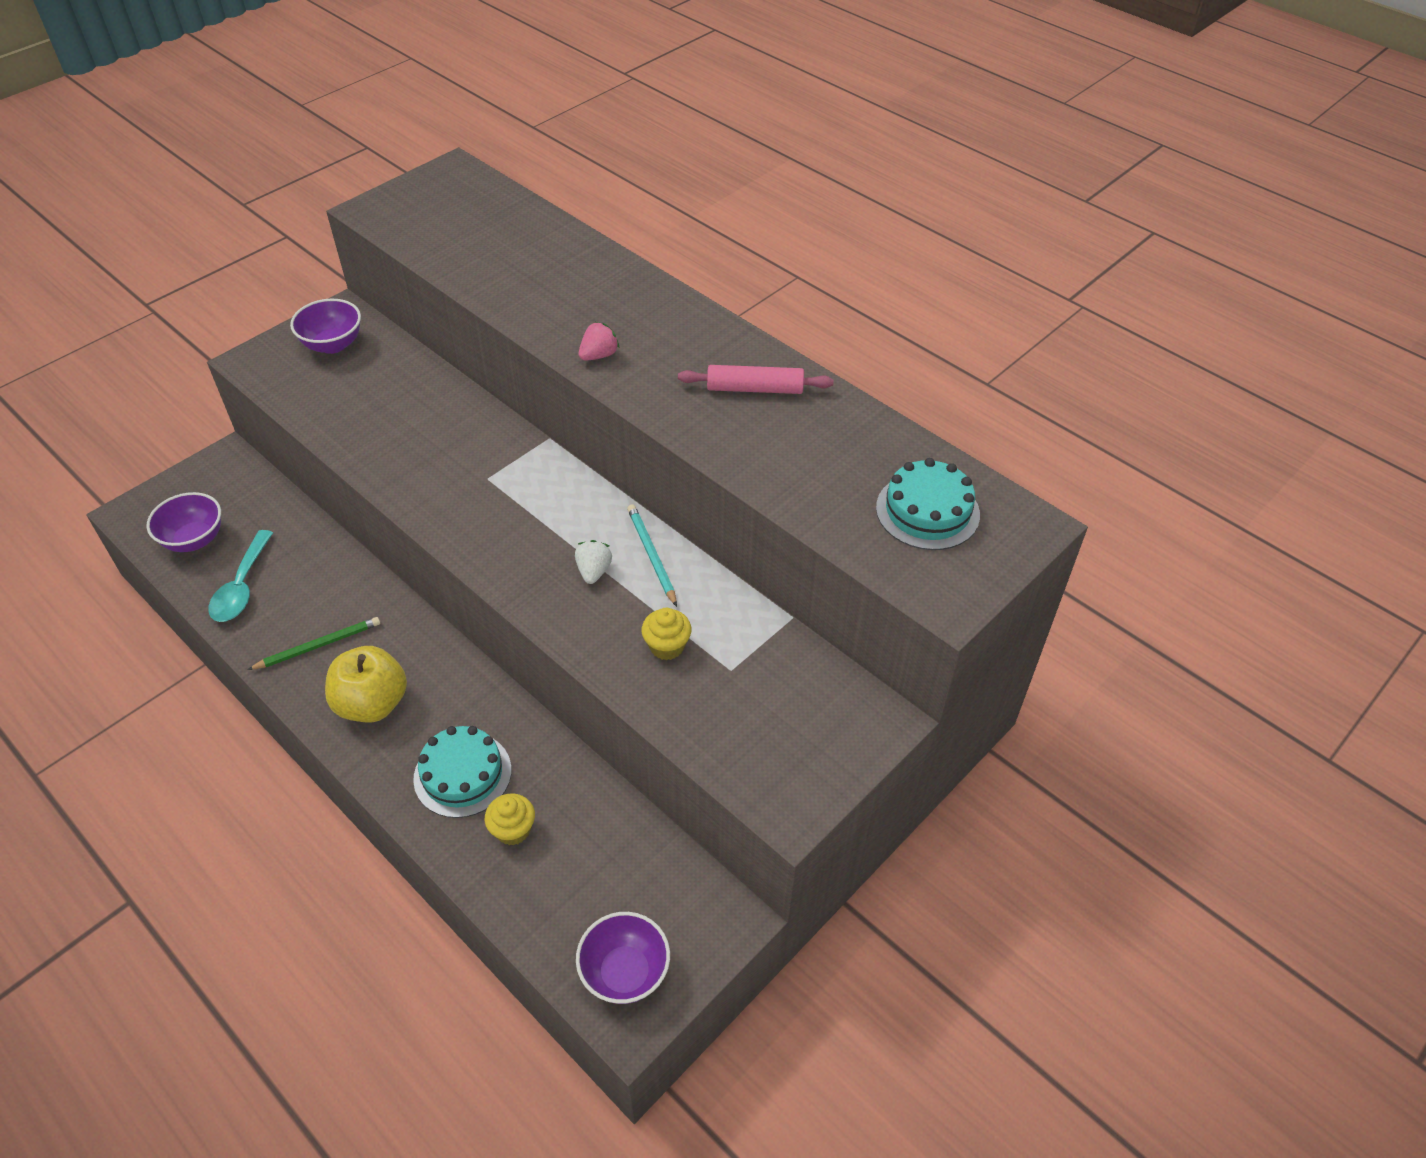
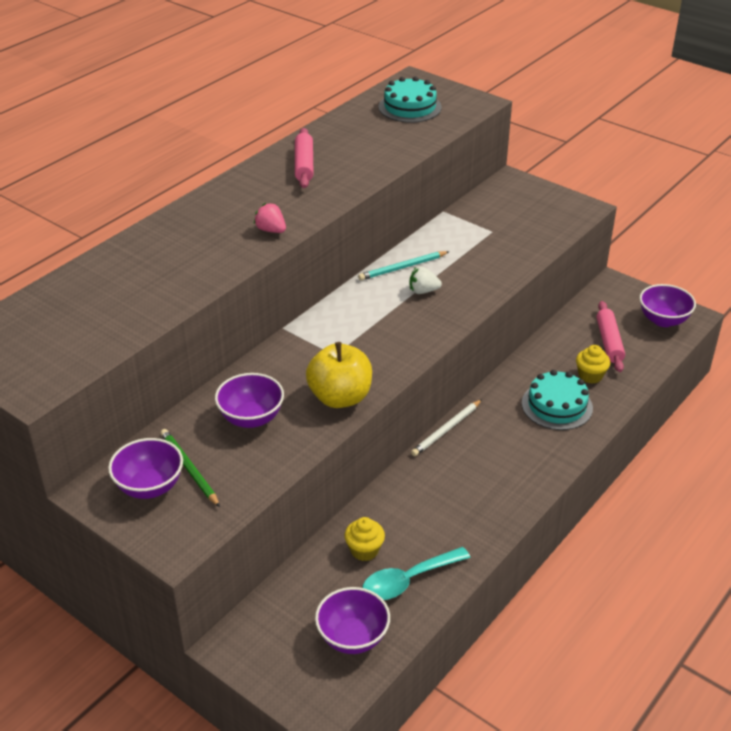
camera: 95 degrees left, 10 degrees down
turquoise spoon [208,530,273,622] -> turquoise spoon turned 150 degrees clockwise [363,547,470,600]
green pencil [247,617,380,670] -> green pencil moved to [160,429,220,507]
yellow apple [325,646,407,723] -> yellow apple moved to [306,342,372,408]
yellow cupcake [641,608,691,660] -> yellow cupcake moved to [344,517,385,561]
none -> purple bowl [215,373,284,428]
none -> white pencil [411,399,482,456]
none -> pink rolling pin [597,301,625,372]

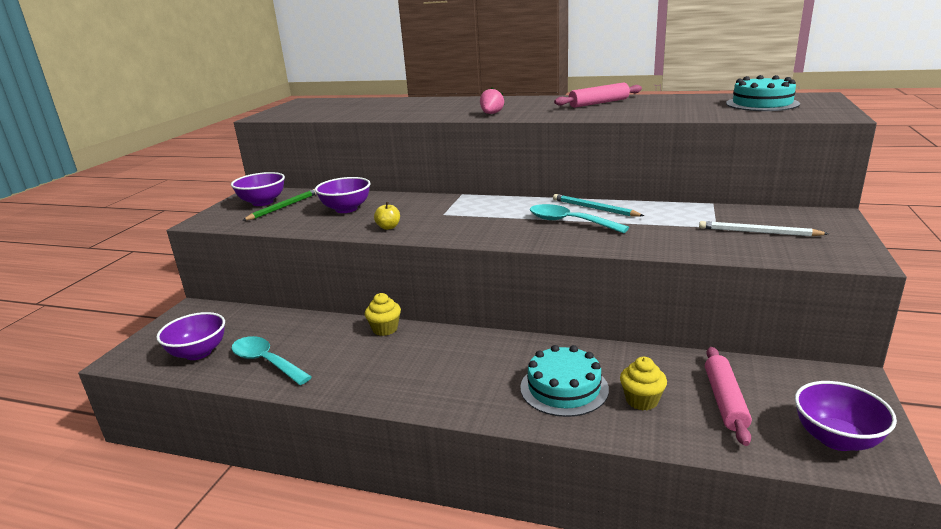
camera: 70 degrees right, 15 degrees down
yellow apple [306,342,372,408] -> yellow apple [374,202,400,230], size x0.44
yellow cupcake [344,517,385,561] -> yellow cupcake moved to [365,293,401,336]
white strawberry [409,267,442,294] -> turquoise spoon [530,204,629,233]
white pencil [411,399,482,456] -> white pencil moved to [699,221,829,236]
pink rolling pin [597,301,625,372] -> pink rolling pin turned 60 degrees counterclockwise [705,347,752,446]

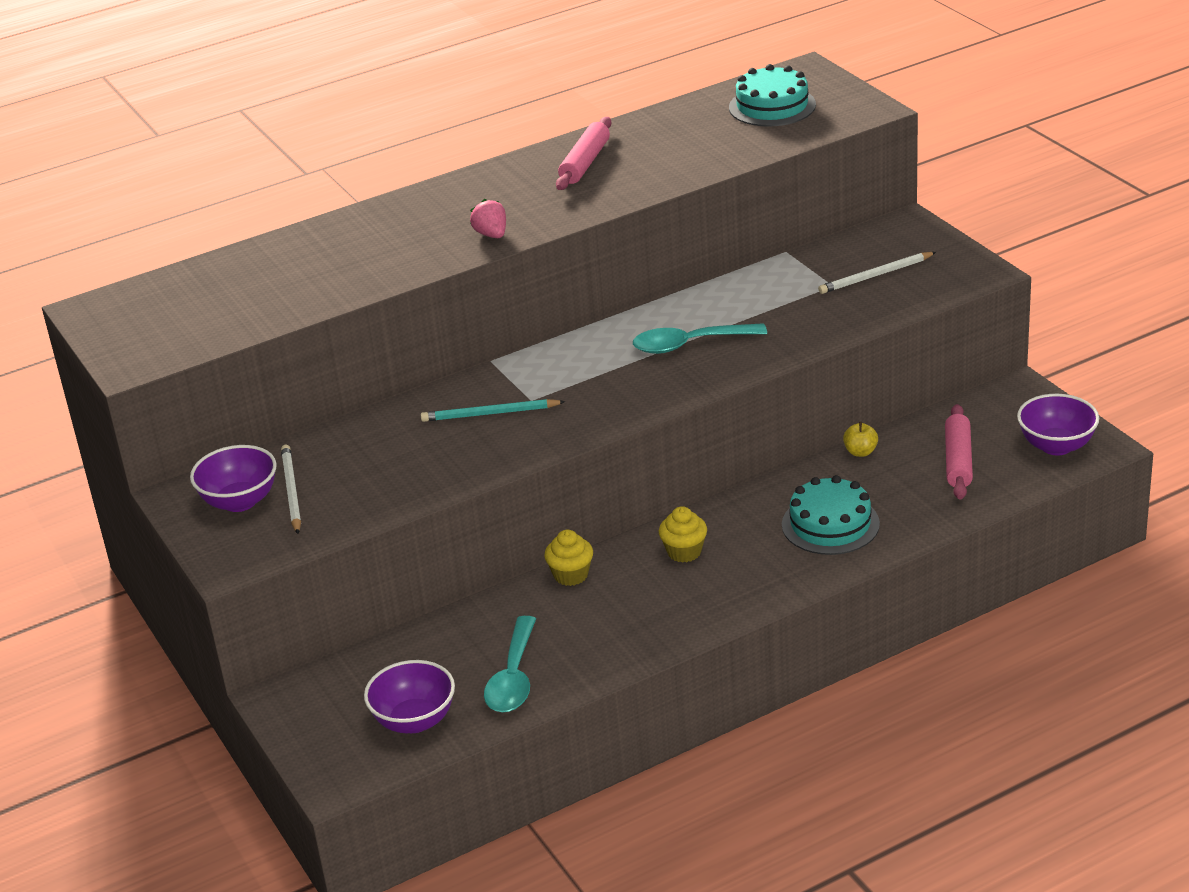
camera: 45 degrees left, 10 degrees up
turquoise spoon [231,336,312,385] -> turquoise spoon turned 75 degrees counterclockwise [484,616,536,712]
green pencil [242,189,317,221] -> white pencil [281,445,301,534]
purple bowl [315,177,371,213] -> none
yellow apple [374,202,400,230] -> yellow apple moved to [843,422,878,457]
turquoise pencil [553,194,644,217] -> turquoise pencil moved to [421,399,566,422]
yellow cupcake [620,357,667,410] -> yellow cupcake moved to [659,506,707,563]
pink rolling pin [705,347,752,446] -> pink rolling pin turned 45 degrees clockwise [945,404,973,499]

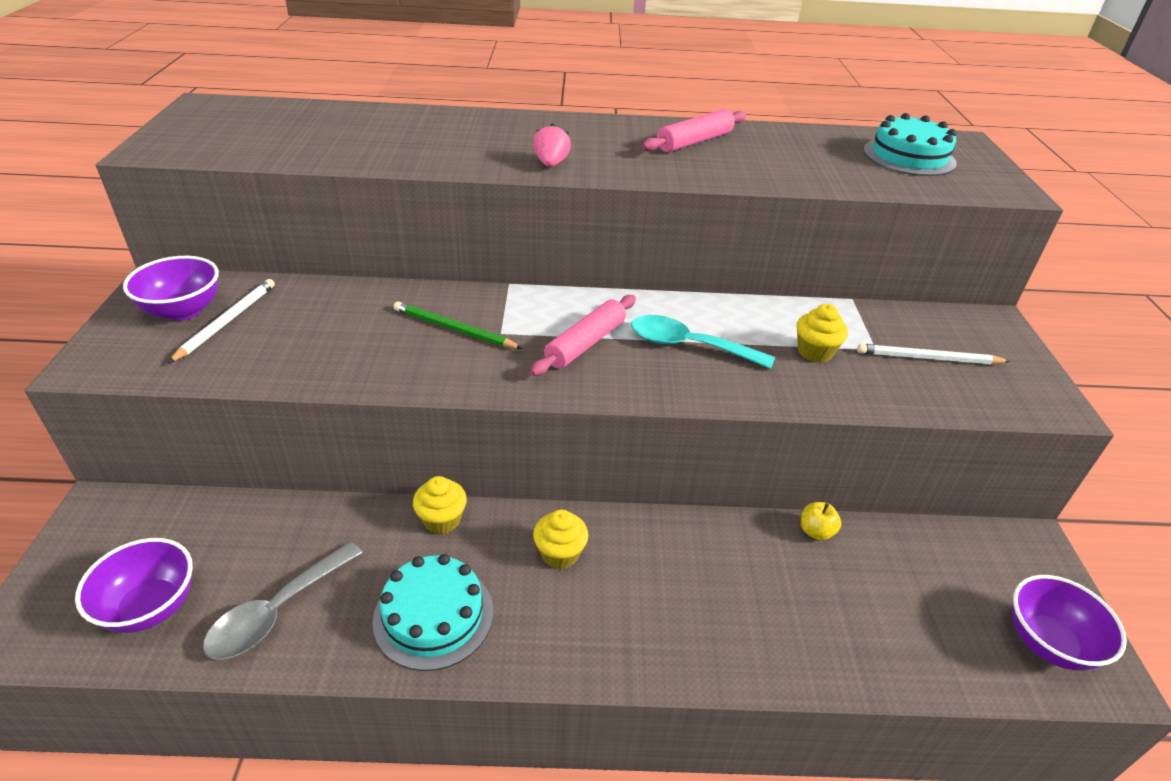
camera: 25 degrees right, 5 degrees up
turquoise pencil [421,399,566,422] -> green pencil [394,301,523,349]
turquoise spoon [484,616,536,712] -> grey spoon [203,541,363,660]
turquoise cake [782,475,880,555] -> turquoise cake moved to [373,554,493,671]
pink rolling pin [945,404,973,499] -> pink rolling pin moved to [530,295,636,376]
none -> yellow cupcake [797,304,848,363]

